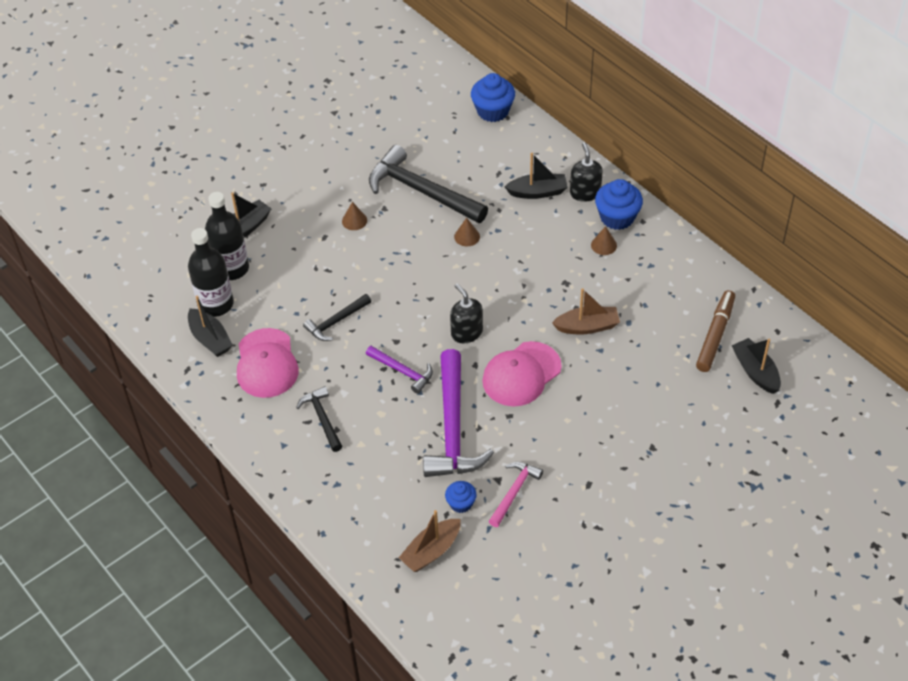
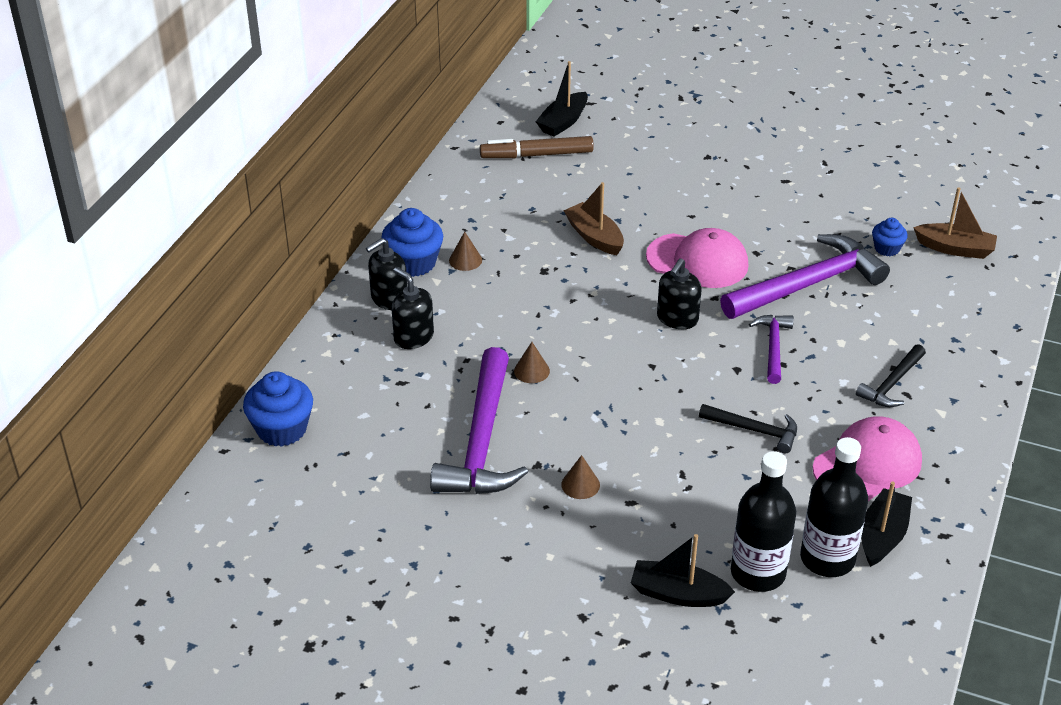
camera: 120 degrees left, 10 degrees down
black hammer [369,145,488,223] -> purple hammer [430,347,528,494]
pink hammer [489,462,543,527] -> none
black boat [505,153,568,199] -> black soap dispenser [391,267,434,349]

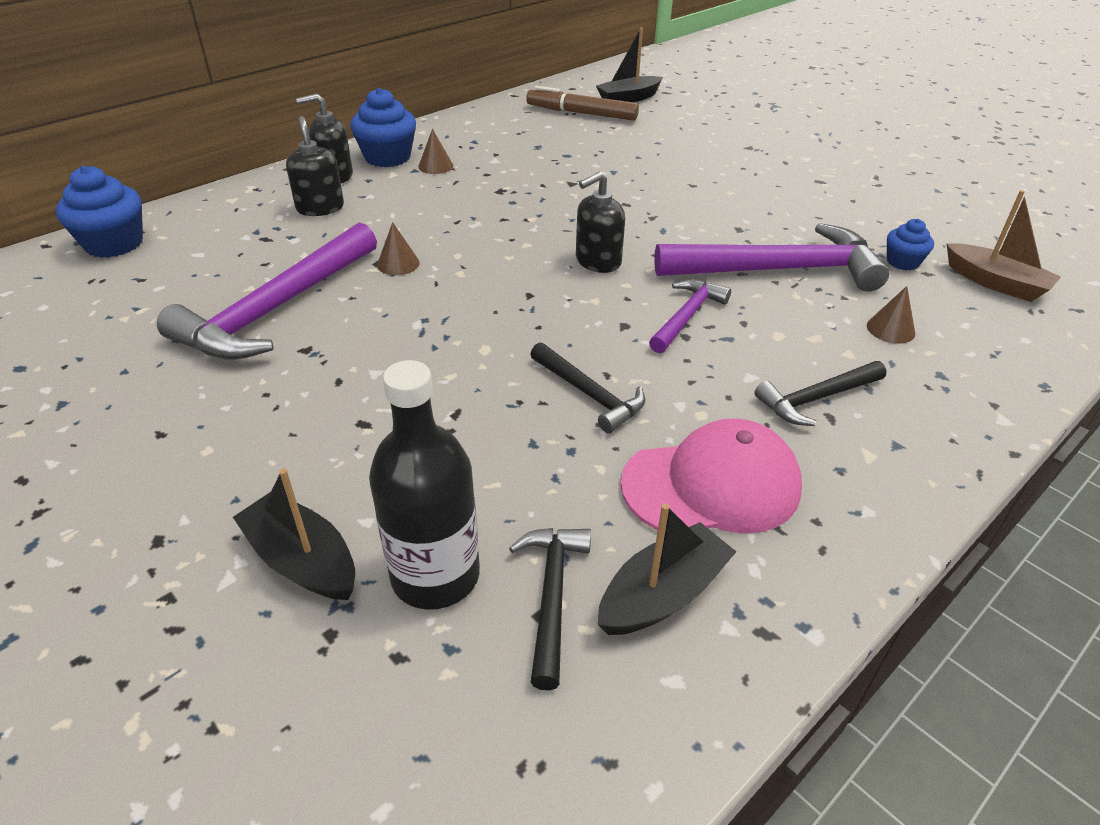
camera: 25 degrees right, 0 degrees up
brown cone [561,455,600,499] -> brown cone moved to [867,286,915,344]
brown boat [564,182,624,255] -> none
pink cap [646,228,748,288] -> none
black bottle [800,437,868,577] -> black hammer [509,528,591,690]

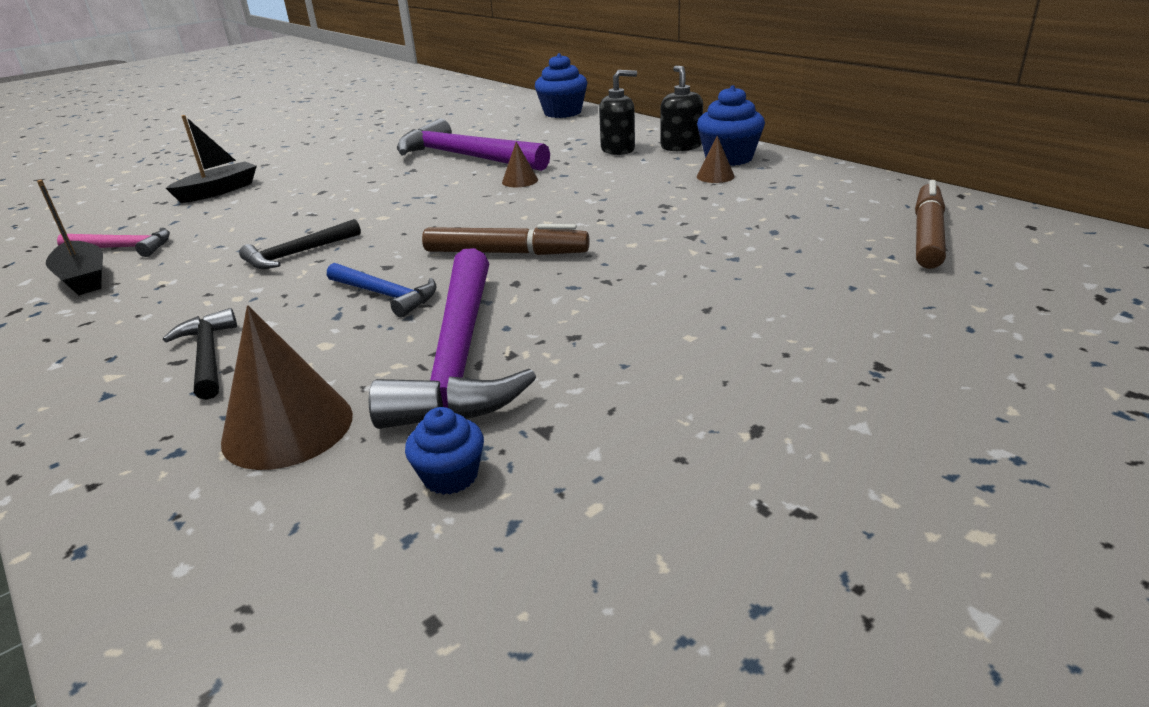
camera: 95 degrees right, 10 degrees down
black bottle [369,360,480,610] -> none
black hammer [509,528,591,690] -> pink hammer [57,227,170,257]
black soap dispenser [576,172,625,273] -> brown marker [422,224,590,255]
black boat [596,27,663,102] -> none
pink cap [621,418,802,533] -> none
purple hammer [649,279,731,353] -> blue hammer [327,263,437,318]
brown cone [867,286,915,344] -> brown cone [221,305,353,470], size x1.95
brown boat [946,190,1061,302] -> none

